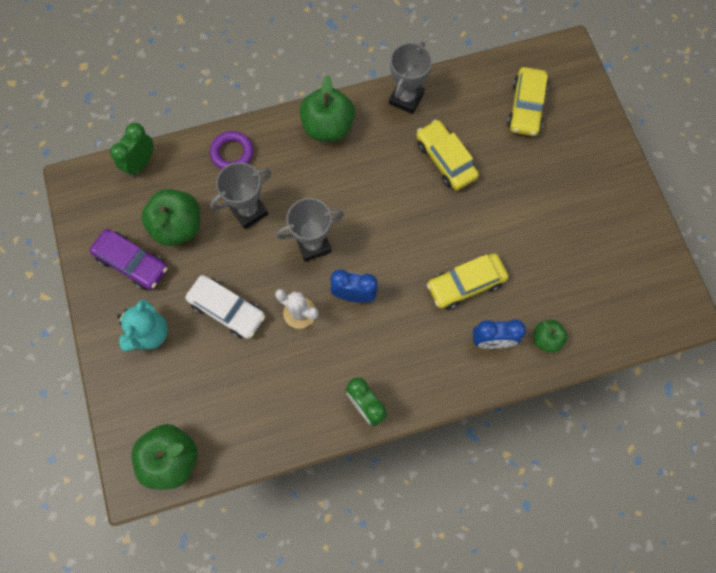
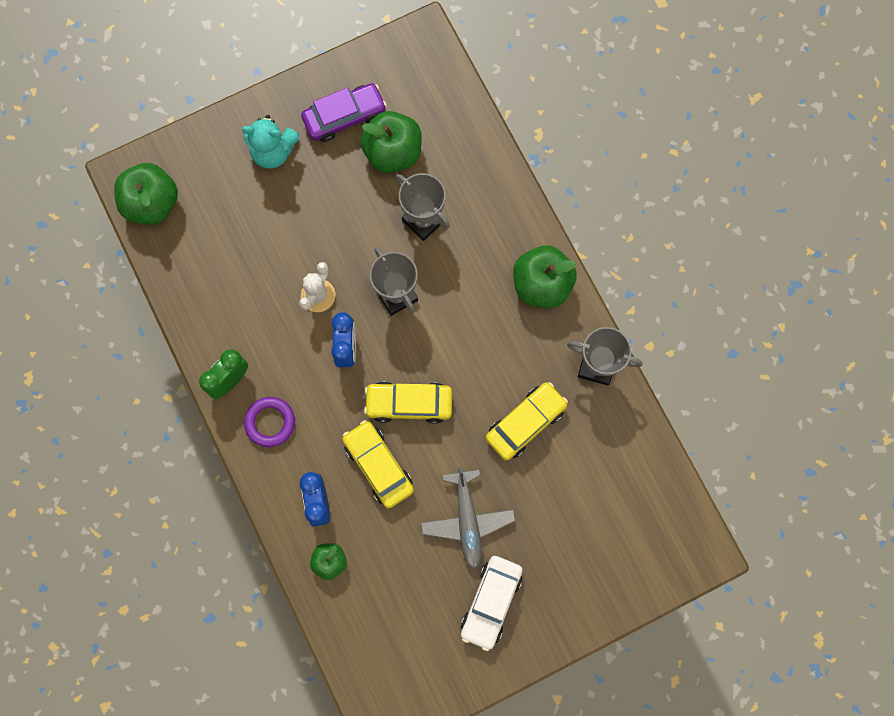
camera: 80 degrees right, 5 degrees up
purple car [90,229,168,290] -> purple car turned 135 degrees counterclockwise [301,83,387,142]
green clock [110,123,154,177] -> none
white car [185,275,265,339] -> white car moved to [461,556,523,651]
purple ring [210,131,253,169] -> purple ring moved to [244,397,295,447]
yellow car [507,67,548,136] -> yellow car moved to [364,382,452,424]
none -> grey plane [421,466,515,570]

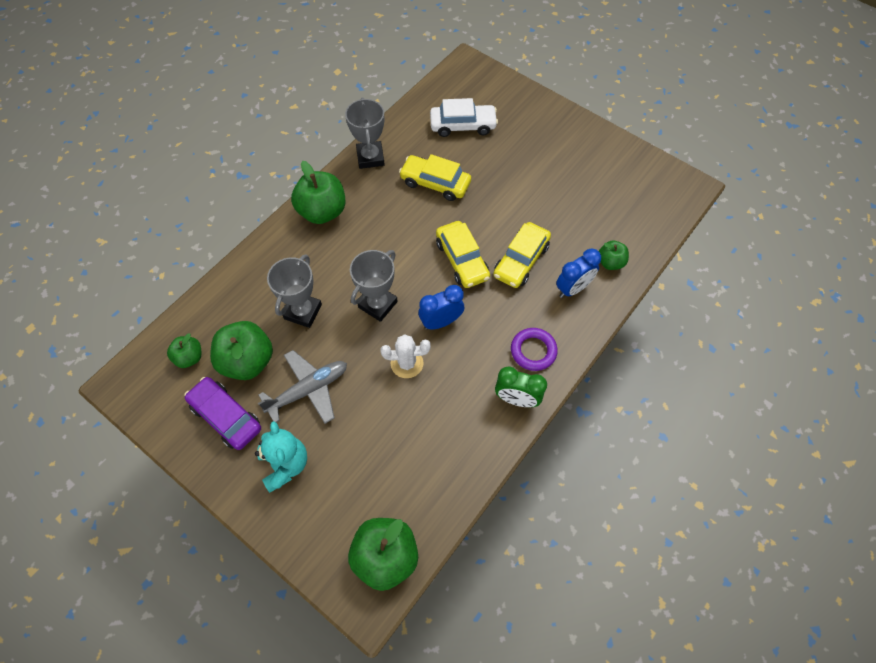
camera: 115 degrees left, 15 degrees down
grey plane [421,466,515,570] -> grey plane moved to [258,350,347,424]
white car [461,556,523,651] -> white car moved to [430,98,498,137]
none -> green apple [167,333,201,368]

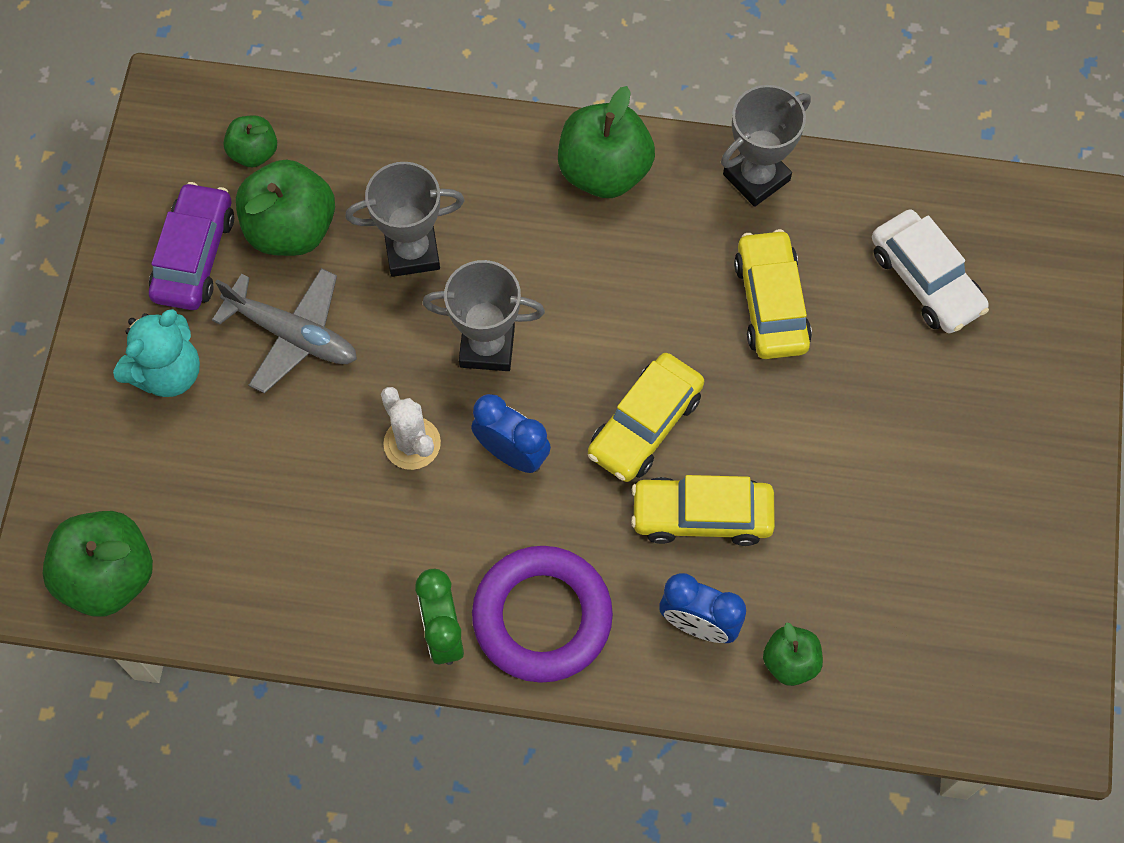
camera: 60 degrees right, 5 degrees up
purple ring [511,328,558,371] -> purple ring [472,546,613,683], size x1.65

